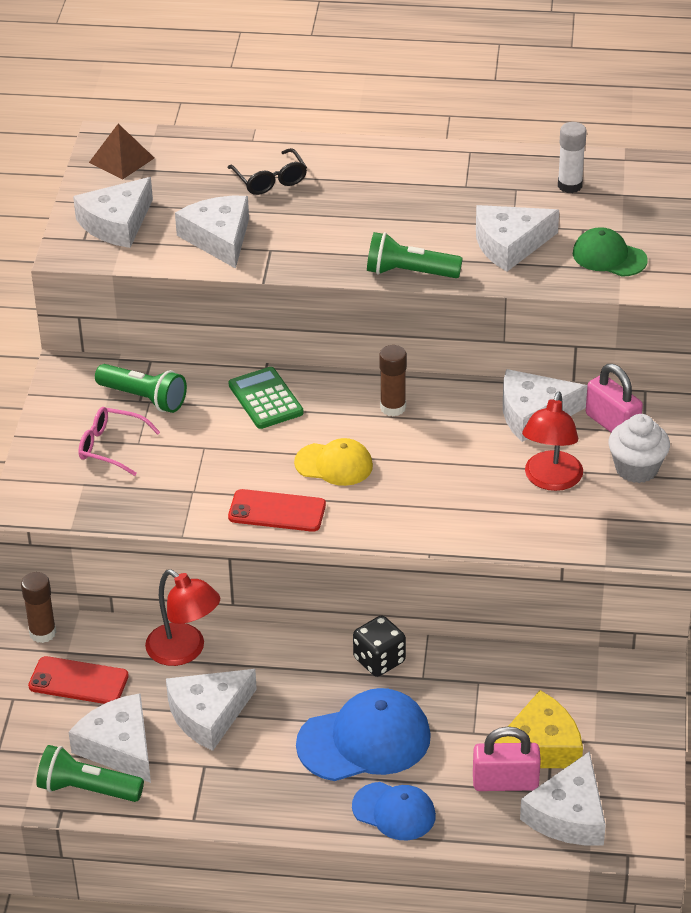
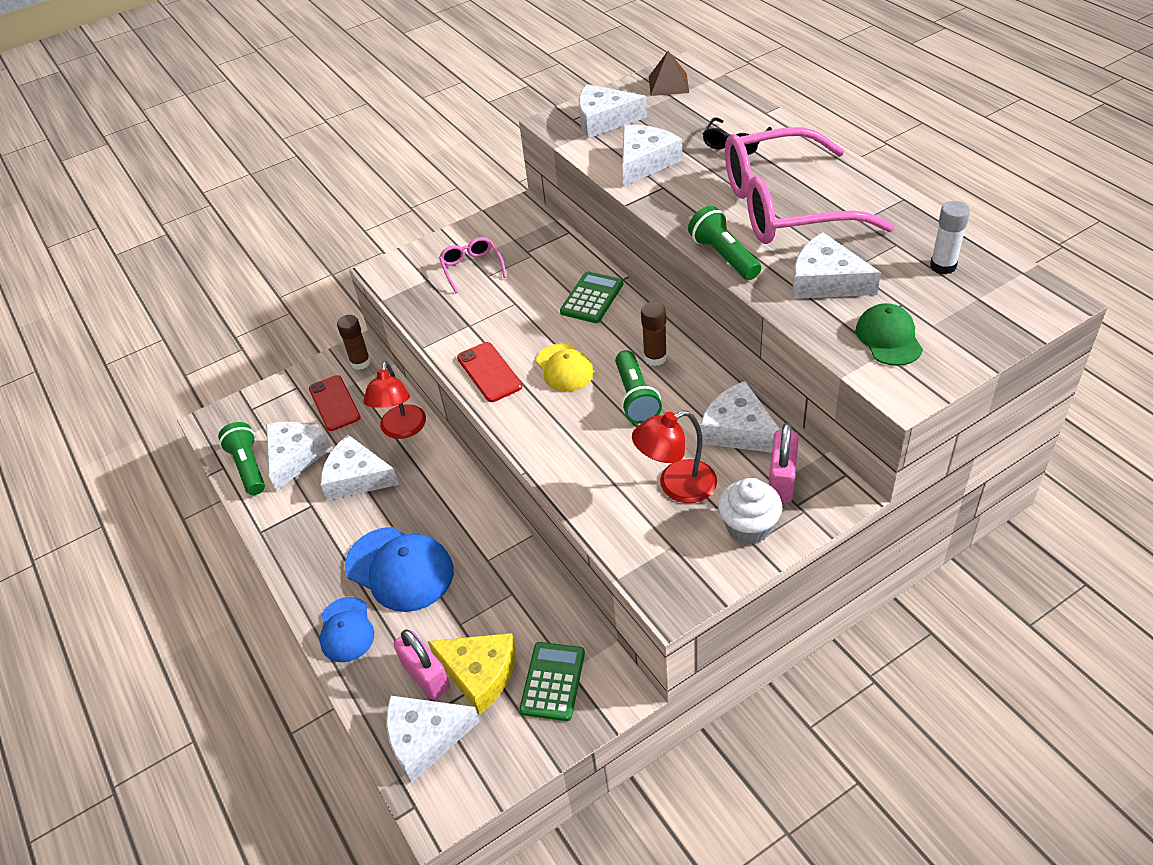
camera: 55 degrees right, 5 degrees up
green flashlight [95,364,187,413] -> green flashlight moved to [615,350,662,424]
black dice [353,615,406,677] -> none
none -> green calculator [519,642,585,721]
none -> pink glasses [725,127,895,244]

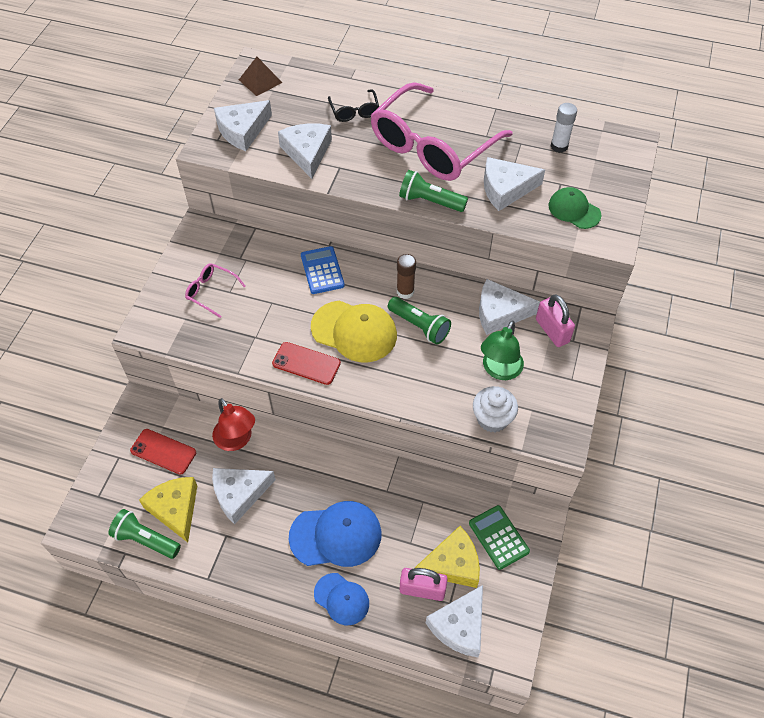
camera: 45 degrees left, 10 degrees up
white cheese [266,422,332,491] -> yellow cheese [139,477,197,542]
brown glue stick [337,315,371,370] -> none
yellow cap [536,343,594,392] -> yellow cap [311,301,397,362], size x1.63
green calculator [560,271,623,323] -> blue calculator [301,246,345,294]
red lamp [632,410,717,503] -> green lamp [481,320,524,380]
white cupcake [718,478,782,545] -> white cupcake moved to [473,386,518,432]

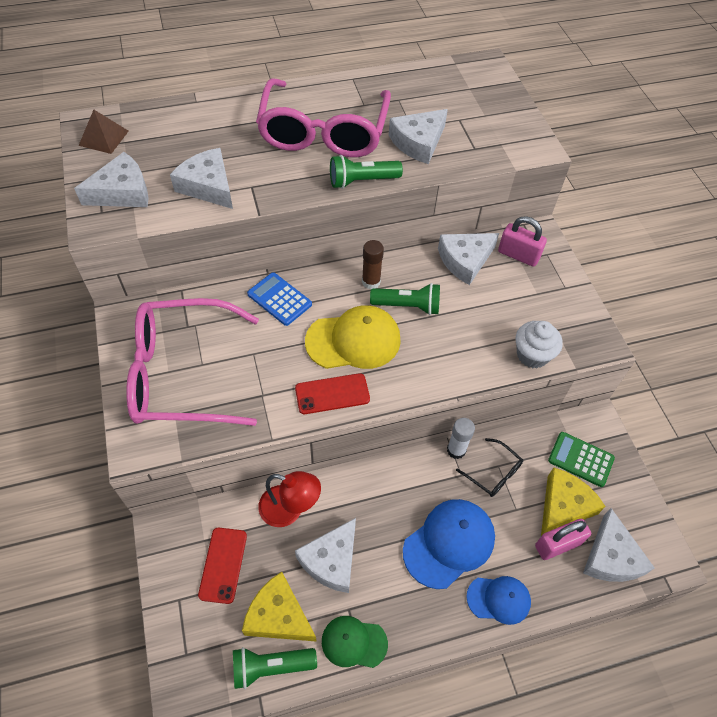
camera: 35 degrees left, 0 degrees up
red phone [130,429,196,475] -> red phone turned 75 degrees counterclockwise [198,528,247,604]
pink glasses [185,263,246,318] -> pink glasses [126,298,259,426], size x2.40
white cheese [214,100,272,151] -> white cheese turned 135 degrees counterclockwise [74,152,149,207]
black glasses [328,89,379,122] -> black glasses moved to [456,438,523,497]
green lamp [481,320,524,380] -> none
green cap [549,187,601,229] -> green cap moved to [322,616,388,668]
white glue stick [551,103,577,153] -> white glue stick moved to [447,418,475,459]

